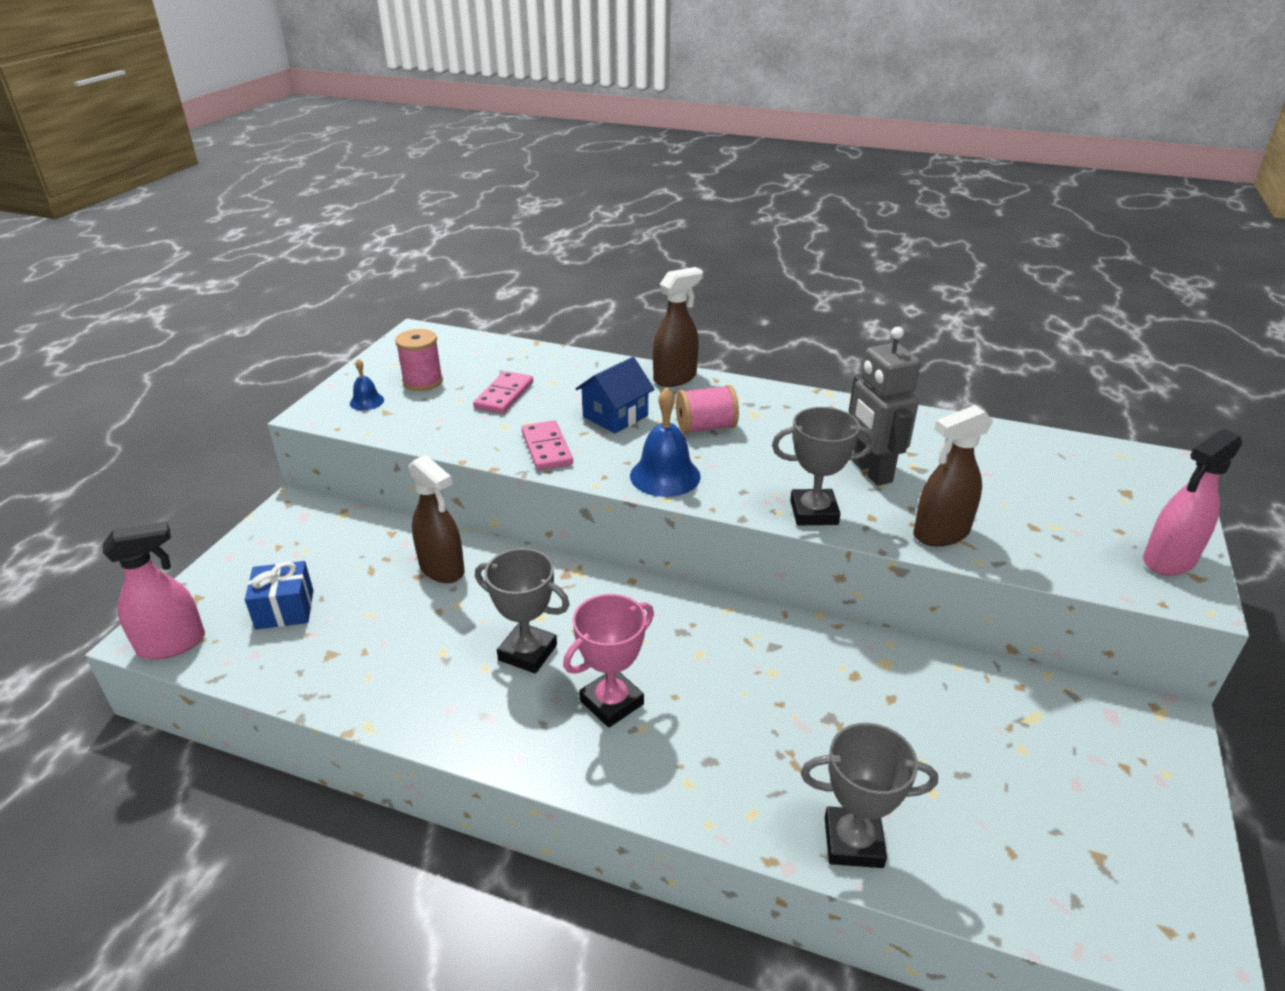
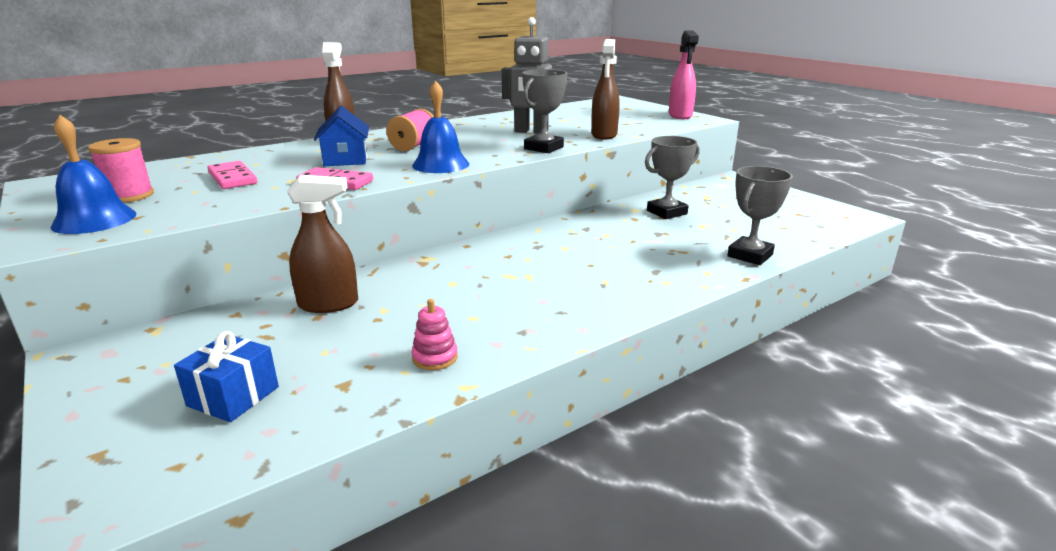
camera: 55 degrees left, 10 degrees down
pink spray bottle [103,521,205,660] -> none
blue bell [350,359,384,410] -> blue bell [51,115,136,234], size x1.85
grey trophy [475,548,570,674] -> grey trophy moved to [645,136,699,219]
pink trophy [563,594,654,728] -> none
none -> pink stacking toy [411,299,458,370]

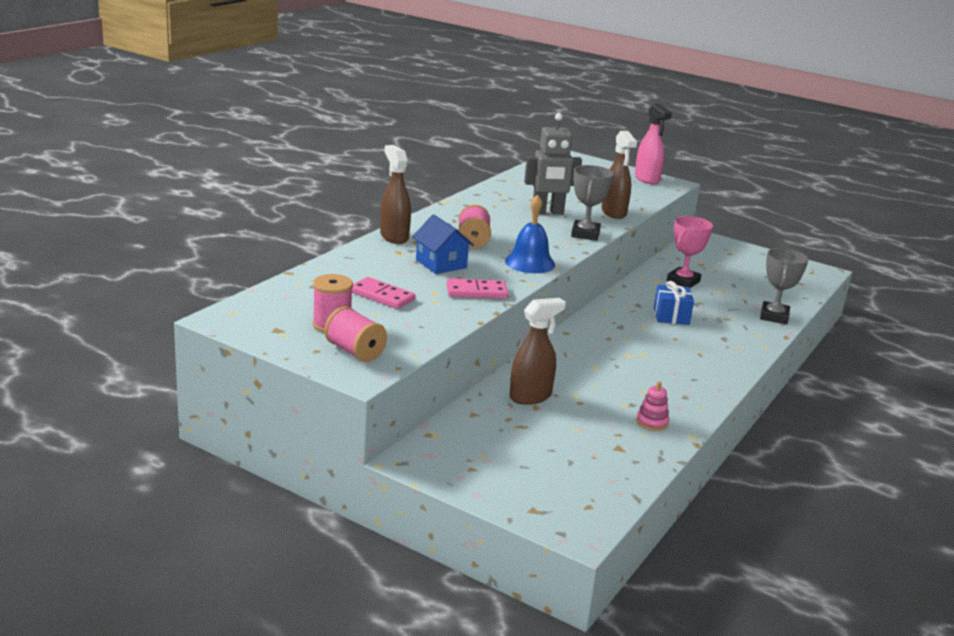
camera: 25 degrees left, 0 degrees up
blue bell [51,115,136,234] -> pink spool [324,307,387,362]
blue gift [174,331,279,422] -> blue gift moved to [654,281,694,325]
grey trophy [645,136,699,219] -> pink trophy [667,216,713,288]

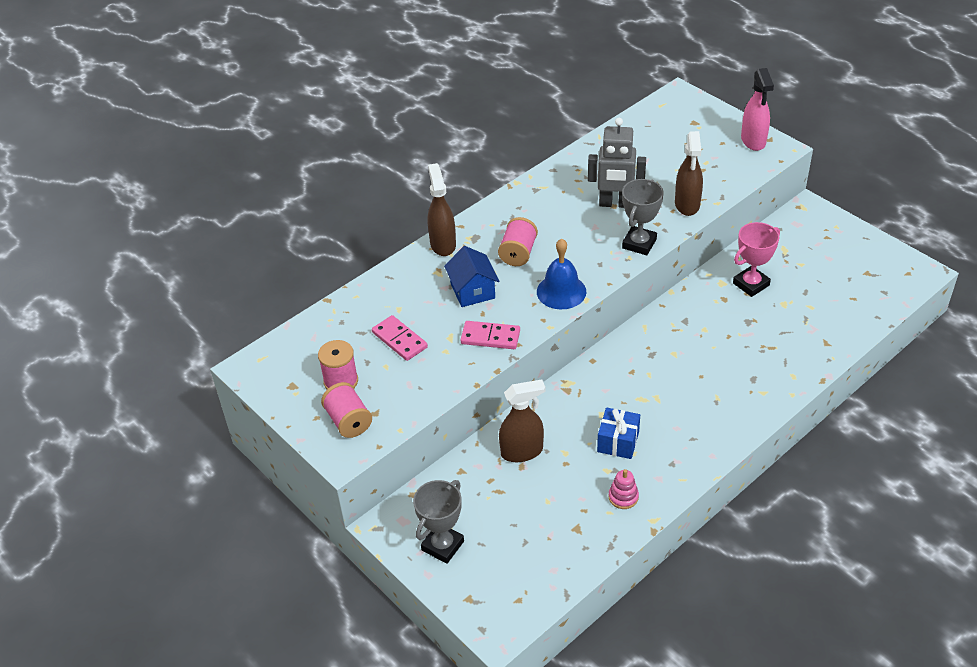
camera: 20 degrees right, 20 degrees up
blue gift [654,281,694,325] -> blue gift moved to [597,407,640,459]
grey trophy [760,248,809,325] -> grey trophy moved to [413,480,464,564]

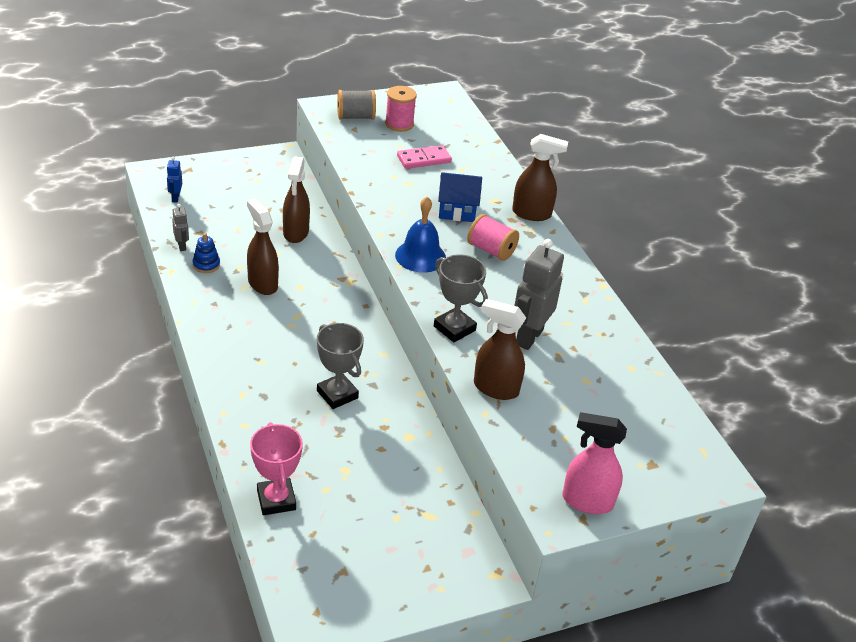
camera: 105 degrees right, 5 degrees down
pink spool [321,382,372,438] -> grey spool [337,90,376,120]
grey trophy [413,480,464,564] -> grey trophy moved to [317,323,364,409]
pink domino [460,321,520,349] -> none
blue gift [597,407,640,459] -> brown spray bottle [247,199,279,295]
pink stacking toy [608,469,639,509] -> blue stacking toy [193,233,220,273]
pink trophy [733,222,780,297] -> pink trophy moved to [250,422,303,515]
none -> blue robot [167,156,182,202]
none -> grey robot [172,204,189,251]

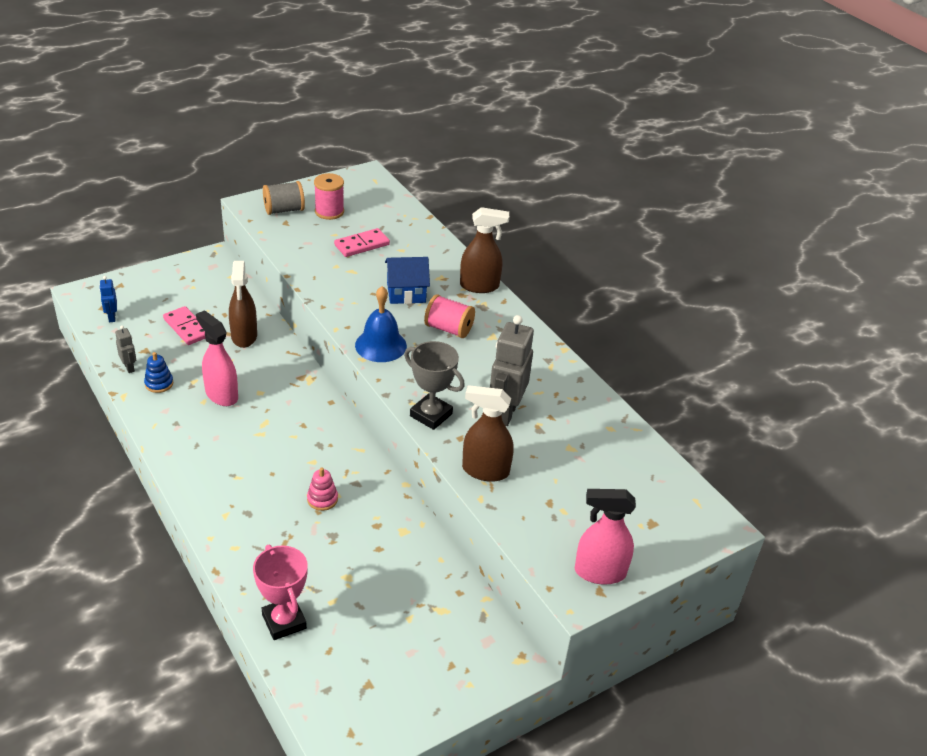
camera: 10 degrees left, 0 degrees up
brown spray bottle [247,199,279,295] -> pink spray bottle [196,311,238,406]
grey trophy [317,323,364,409] -> pink stacking toy [307,467,338,511]
none -> pink domino [163,306,206,345]

